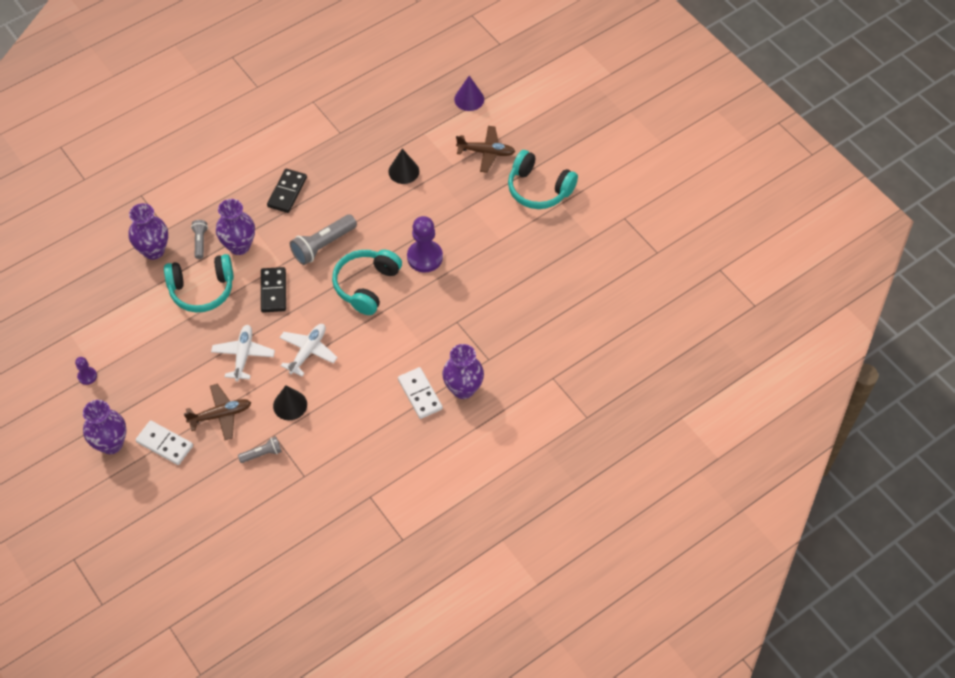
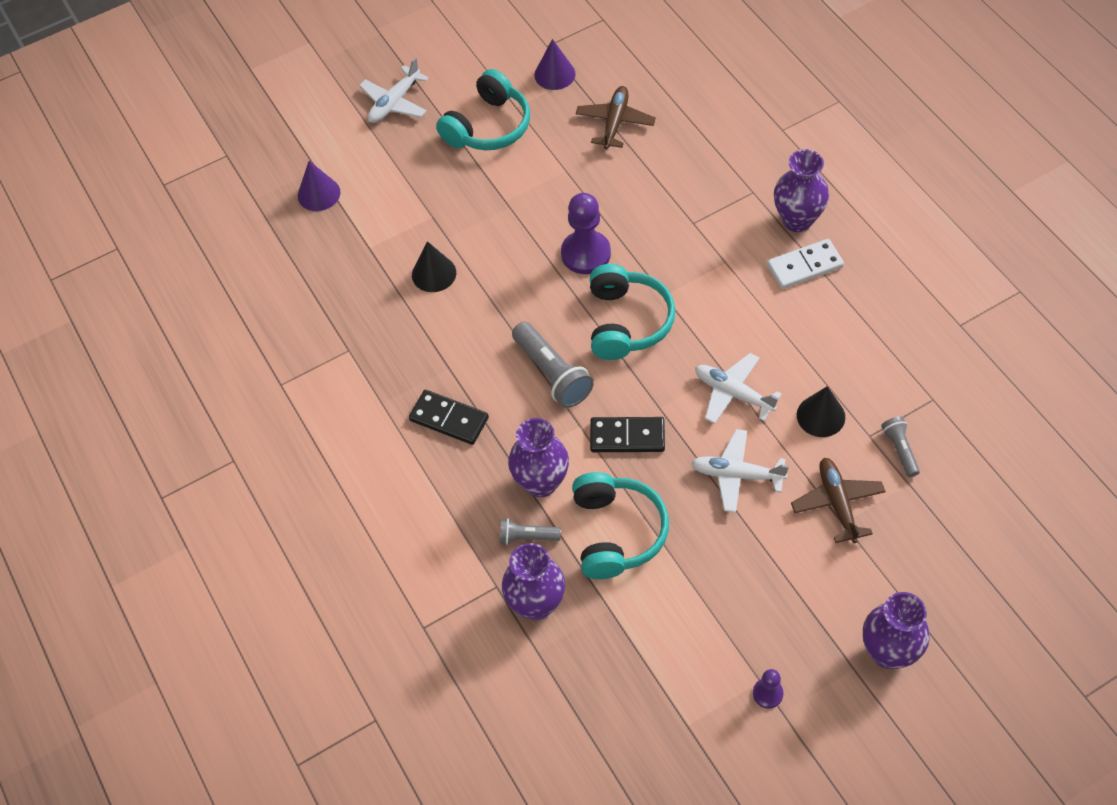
camera: 80 degrees left, 0 degrees up
white domino [135,420,193,465] -> none
turquoise headphones [332,249,402,315] -> turquoise headphones turned 120 degrees counterclockwise [590,264,675,360]
brown plane [456,126,516,173] -> brown plane moved to [576,86,656,149]
none -> white plane [359,57,429,123]
none -> purple cone [534,39,575,90]

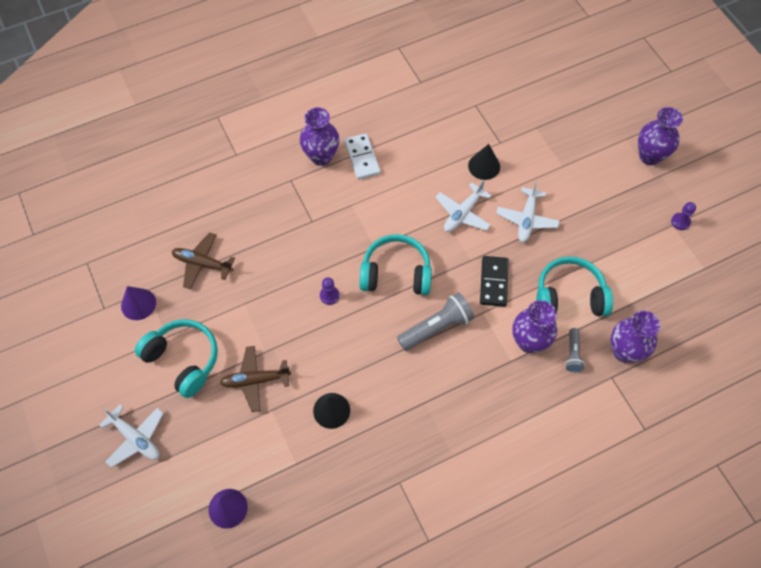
camera: 90 degrees left, 5 degrees up
black domino [409,390,489,445] -> none
purple pawn [561,193,611,274] -> purple pawn [320,277,339,305], size x0.51
brown plane [791,458,886,543] -> brown plane moved to [220,346,291,412]
grey flashlight [881,417,920,477] -> none

